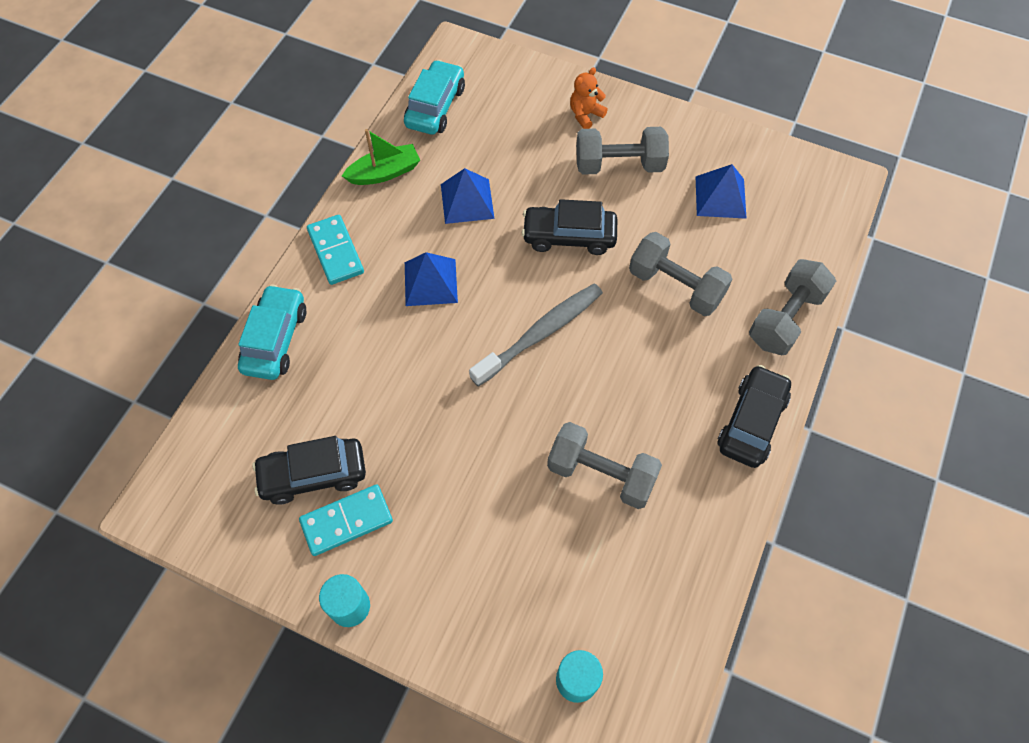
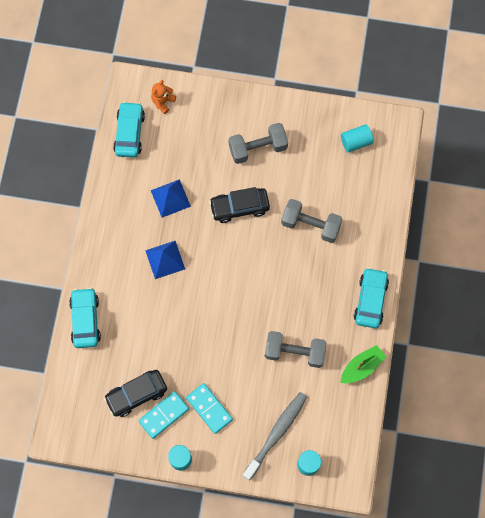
camera: 15 degrees left, 10 degrees up
turquoise domino [307,215,364,285] -> turquoise domino moved to [186,383,233,434]
green boat [342,129,420,185] -> green boat moved to [341,345,386,384]
grey toothbrush [469,283,603,386] -> grey toothbrush moved to [243,392,307,480]
orange teddy bear [570,67,608,129] -> orange teddy bear moved to [151,80,176,114]
blue pyramid [696,164,747,219] -> none
black car [718,365,791,468] -> turquoise car [354,267,389,328]
grey dumbbell [749,259,836,355] -> none
none -> turquoise cylinder [341,124,373,152]

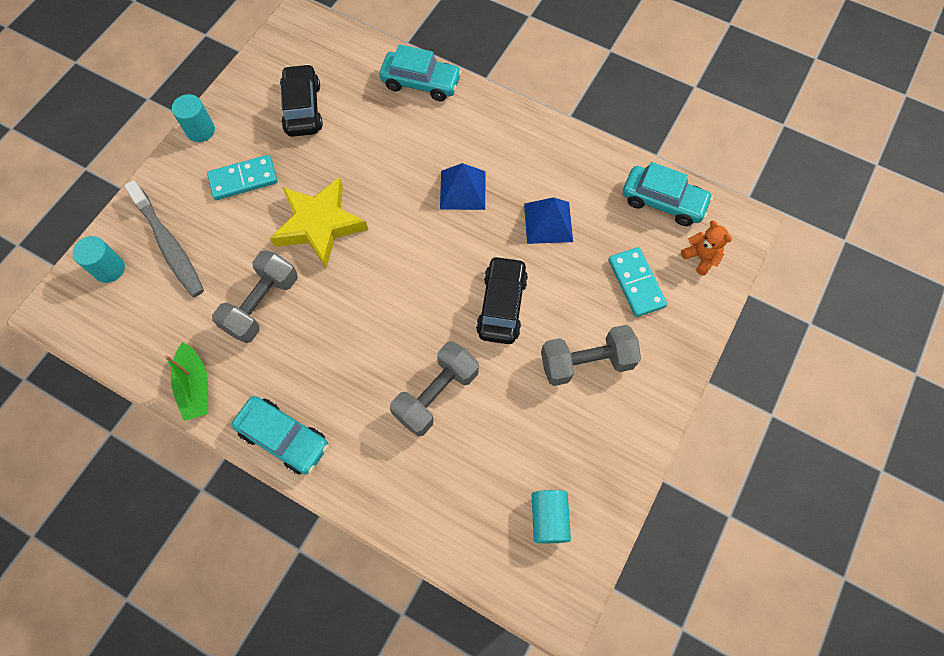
camera: 110 degrees right, 5 degrees down
turquoise domino [138,391,189,439] -> turquoise domino moved to [608,247,667,317]
grey dumbbell [228,123,288,164] -> grey dumbbell turned 75 degrees clockwise [541,325,641,386]
none -> yellow star [270,177,368,268]

